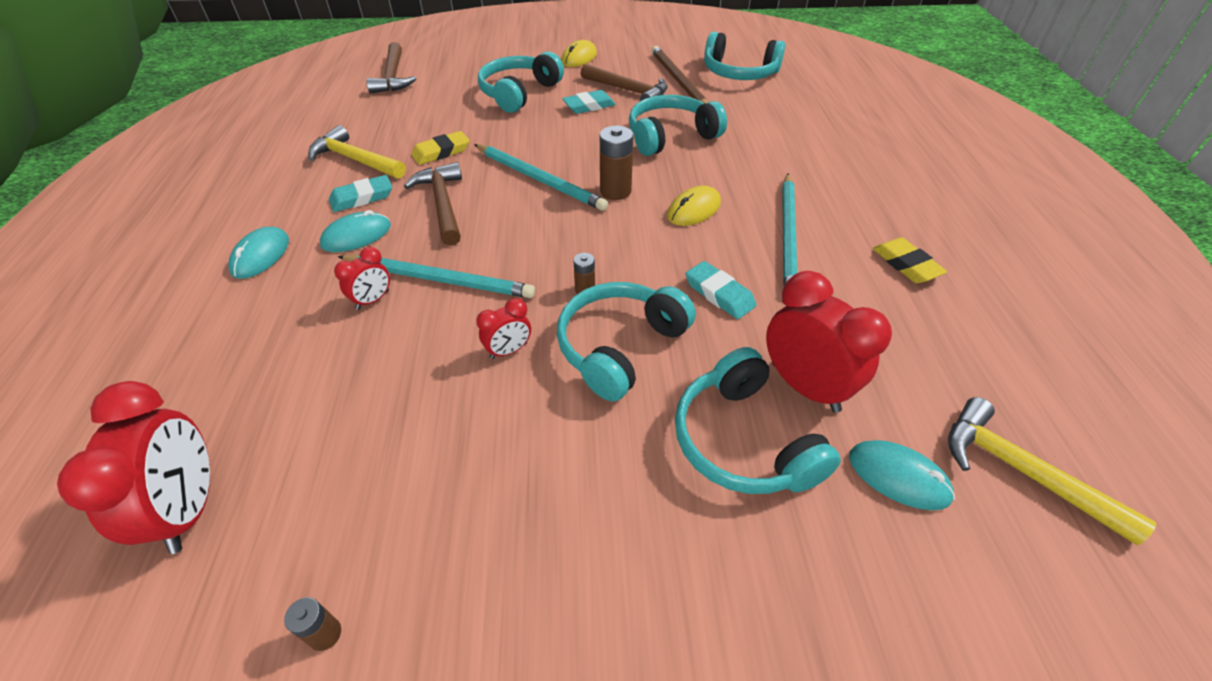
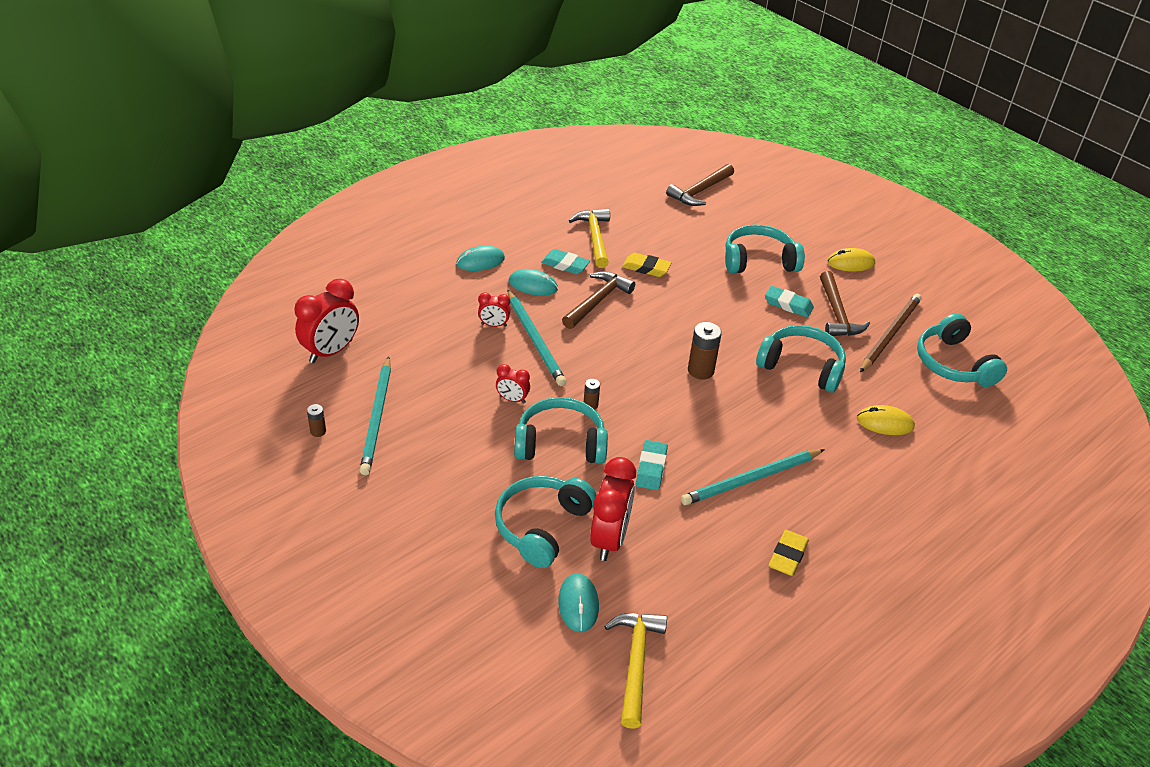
camera: 50 degrees right, 5 degrees down
turquoise pencil [474,144,608,211] -> turquoise pencil moved to [359,356,391,475]
yellow mouse [667,186,721,226] -> yellow mouse moved to [857,405,915,435]

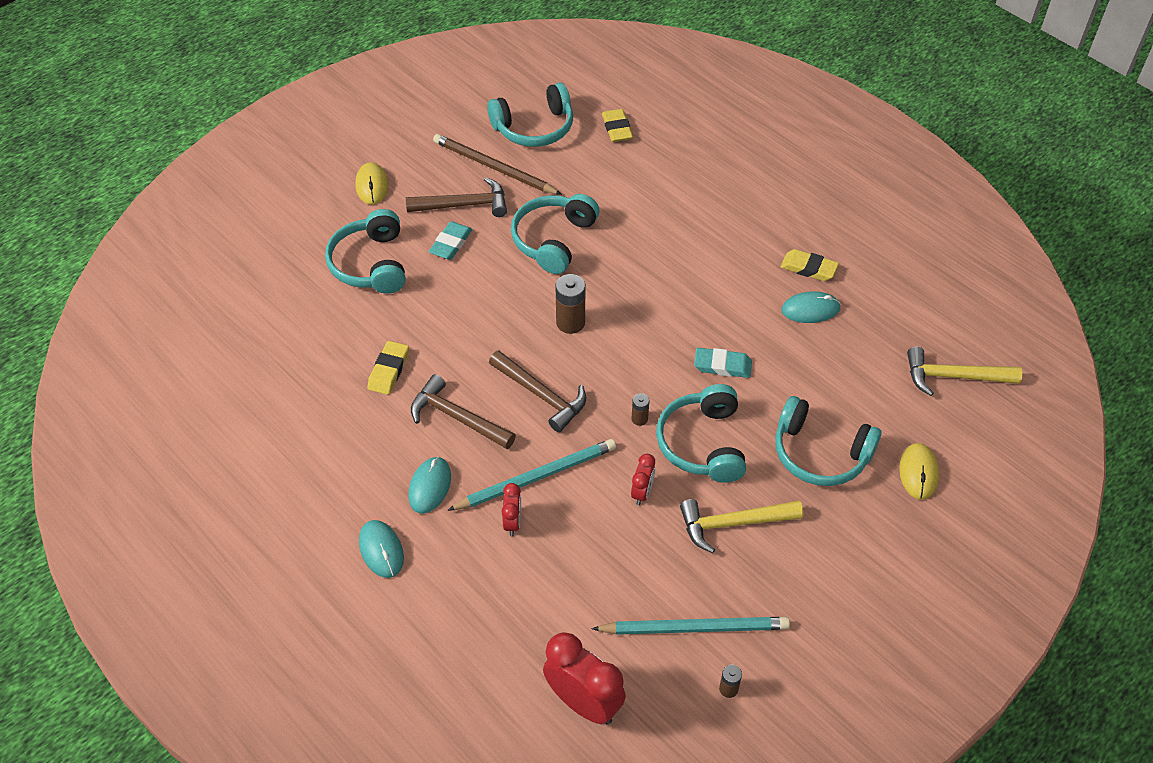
camera: 90 degrees left, 10 degrees up
turquoise eraser [541,249,590,275] -> none
turquoise mouse [558,573,599,632] -> turquoise mouse moved to [781,291,841,323]
yellow hammer [569,209,610,268] -> yellow hammer moved to [680,499,803,553]
red clock [590,457,636,561] -> none
brown hammer [666,164,734,206] -> brown hammer moved to [489,350,586,432]
turquoise pencil [681,449,825,505] -> none
yellow mouse [857,405,915,435] -> yellow mouse moved to [899,443,939,500]
none -> yellow eraser [602,109,633,142]

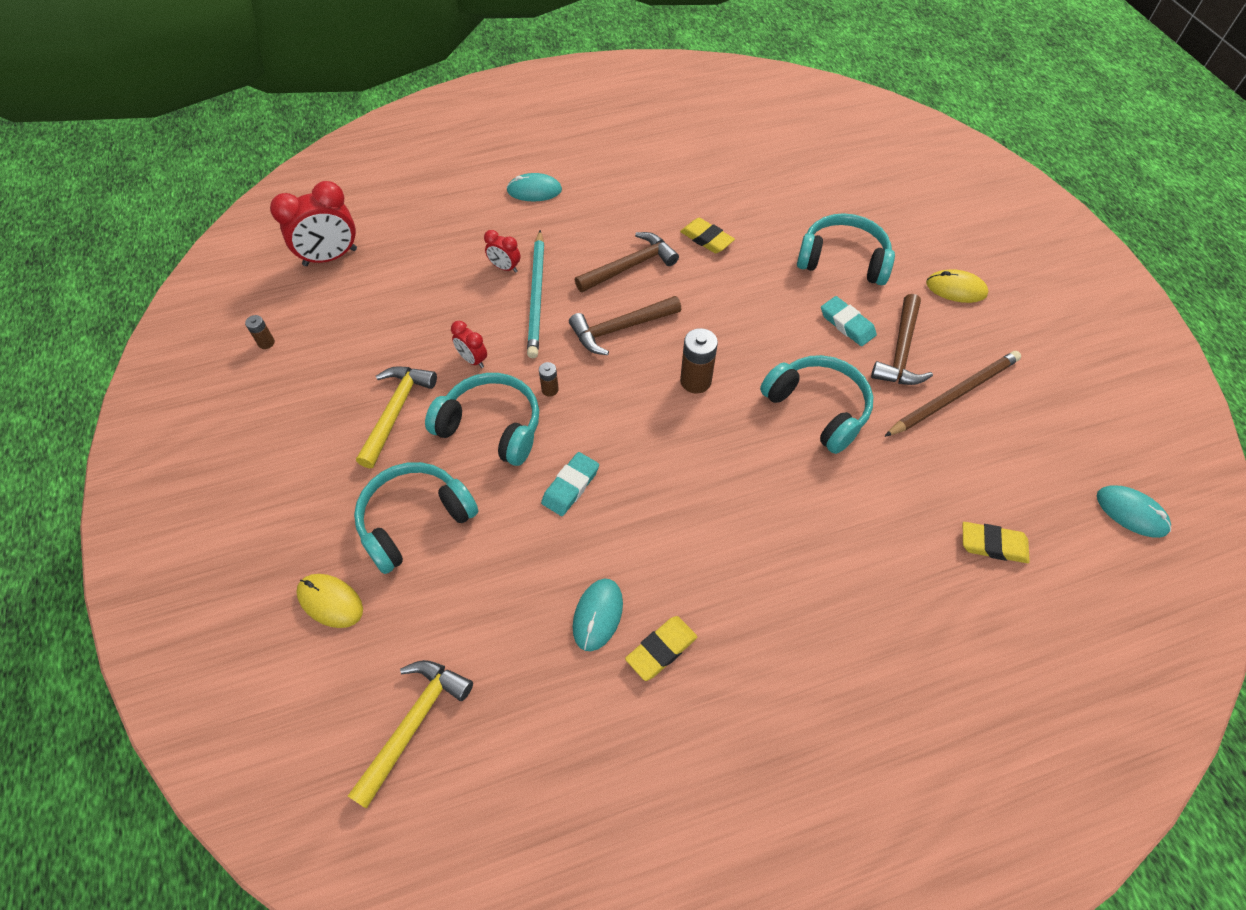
camera: 115 degrees right, 5 degrees up
turquoise mouse [408,457,451,514] -> turquoise mouse moved to [1097,485,1171,538]
turquoise headphones [487,83,573,147] -> none
turquoise pencil [591,617,790,635] -> none

